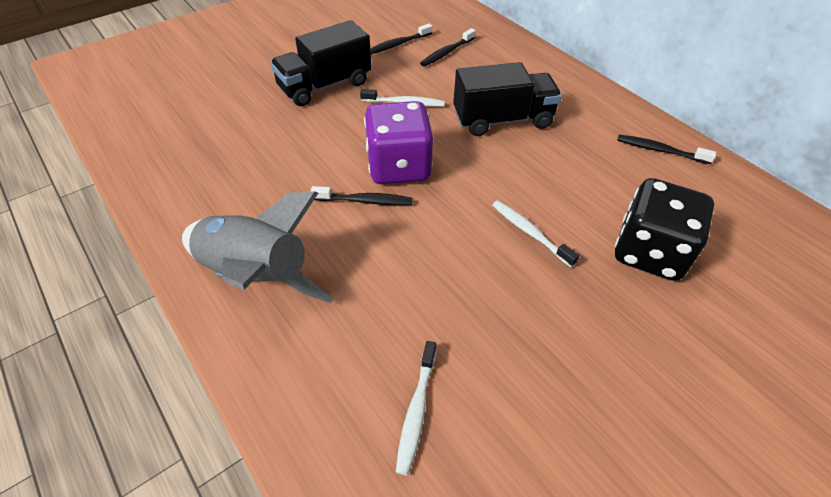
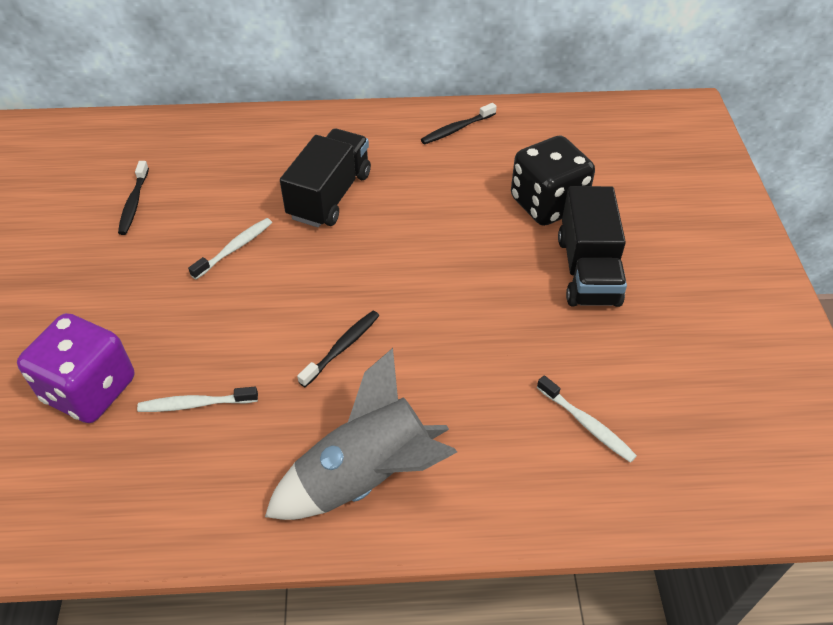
camera: 55 degrees left, 0 degrees up
black truck [270,20,371,106] -> black truck moved to [558,186,627,307]
purple dice [364,101,433,184] -> purple dice moved to [17,313,134,423]
black toothbrush [420,28,476,67] -> none
white toothbrush [492,200,579,267] -> white toothbrush moved to [137,387,258,412]

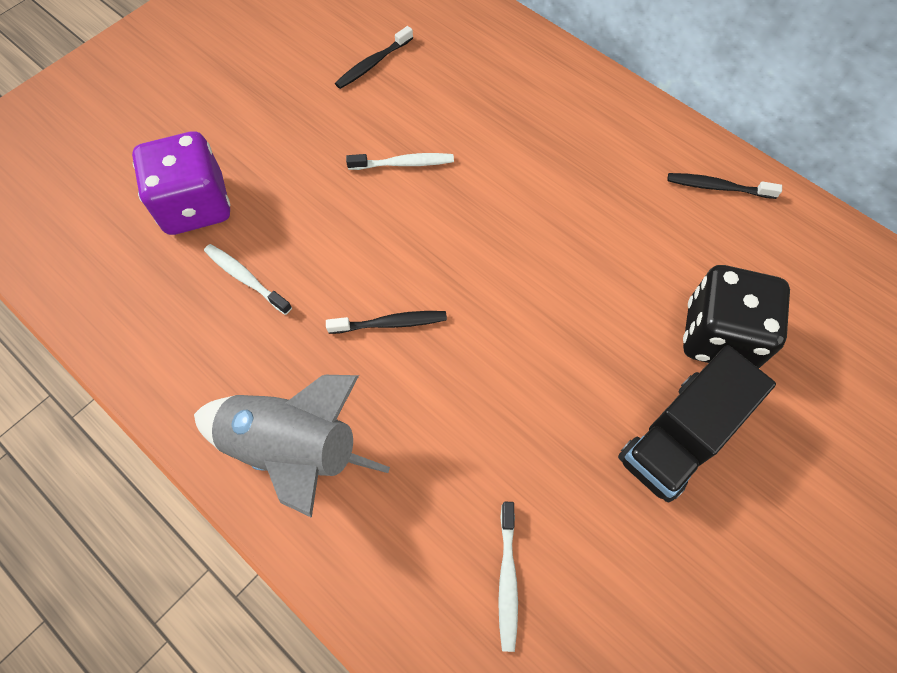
camera: 45 degrees right, 15 degrees up
black truck [280,129,371,228] -> none

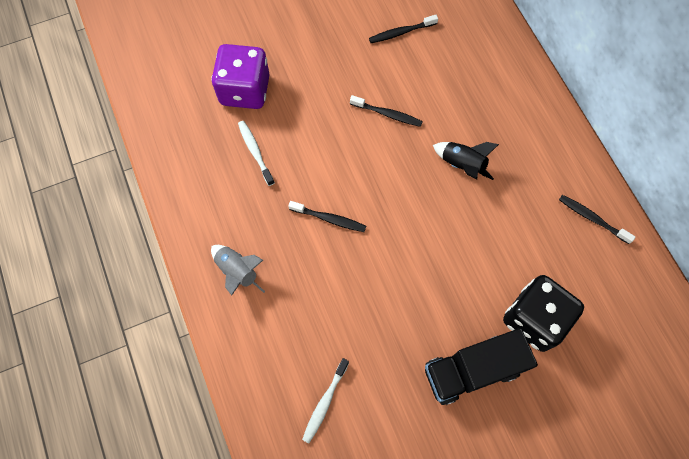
camera: 25 degrees right, 5 degrees up
grey rocket [194,375,390,518] -> grey rocket [211,245,265,295], size x0.56
white toothbrush [346,153,454,170] -> black toothbrush [350,95,423,127]
none -> black rocket [433,142,499,180]

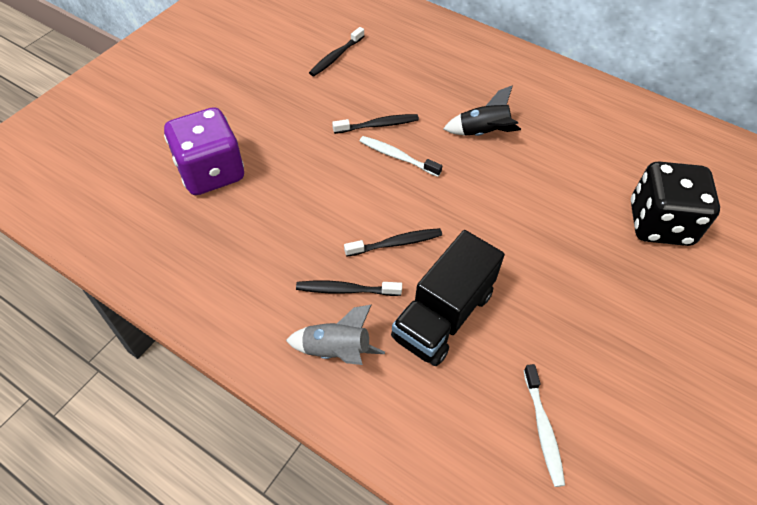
camera: 35 degrees left, 15 degrees down
white toothbrush [238,121,275,186] -> white toothbrush moved to [360,136,442,177]
black truck [425,328,538,405] -> black truck moved to [391,230,505,366]
black toothbrush [559,195,635,244] -> black toothbrush moved to [296,281,402,296]

